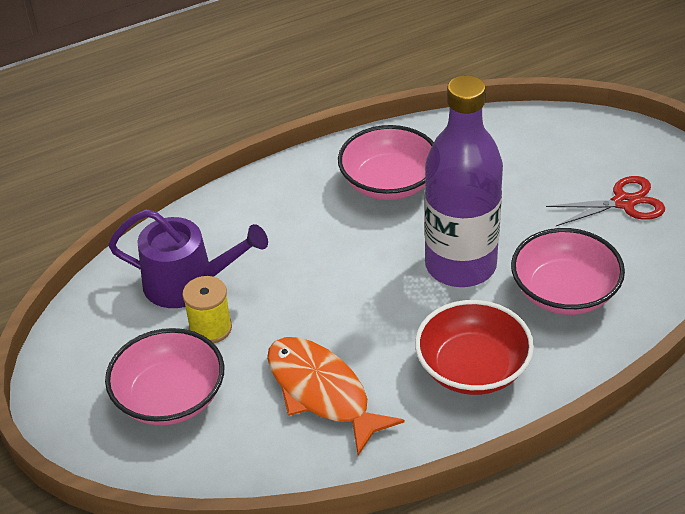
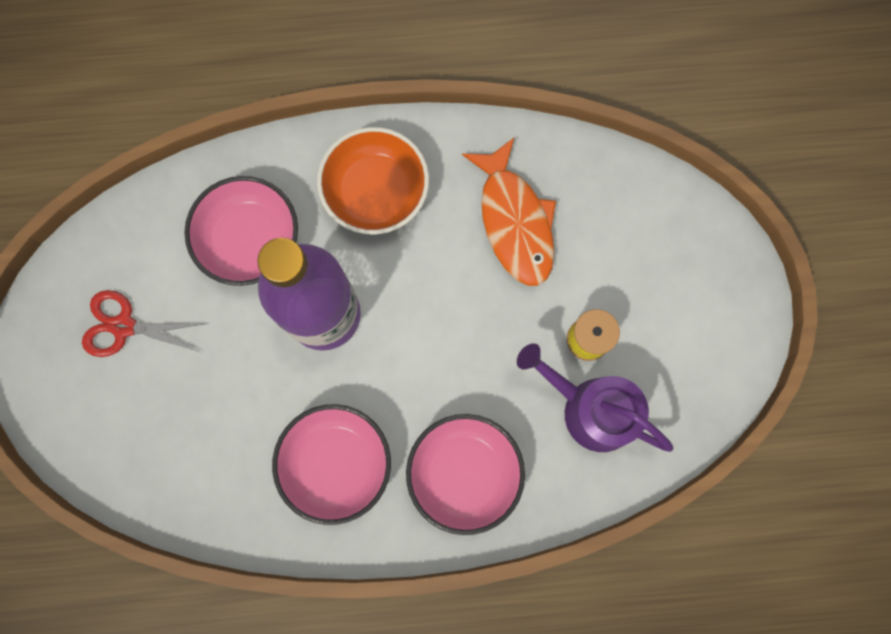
camera: 160 degrees left, 35 degrees up
pink bowl [105,328,224,425] -> pink bowl moved to [406,414,525,535]
red bowl [415,300,534,395] -> orange bowl [317,127,429,235]

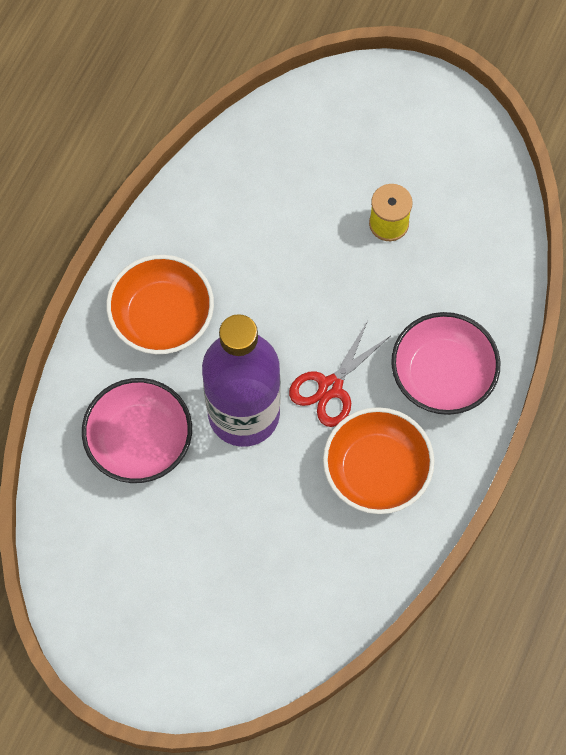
camera: 60 degrees left, 10 degrees down
red scissors [82,290,208,357] -> red scissors moved to [289,321,390,427]
pink bowl [272,404,391,525] -> orange bowl [323,407,435,514]
orange fish [462,138,556,286] -> none
purple watering can [517,343,673,452] -> none

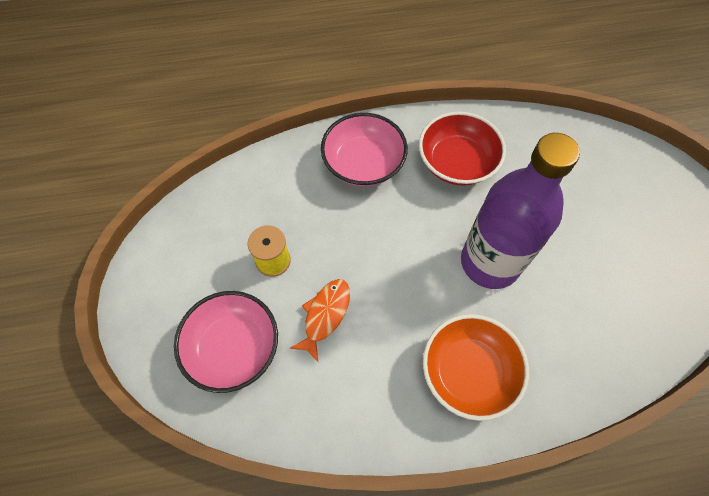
camera: 125 degrees left, 5 degrees down
pink bowl [82,378,192,483] -> pink bowl moved to [174,291,278,393]
red scissors [289,321,390,427] -> none
orange bowl [323,407,435,514] -> red bowl [419,112,506,186]
none -> orange fish [290,279,350,362]

